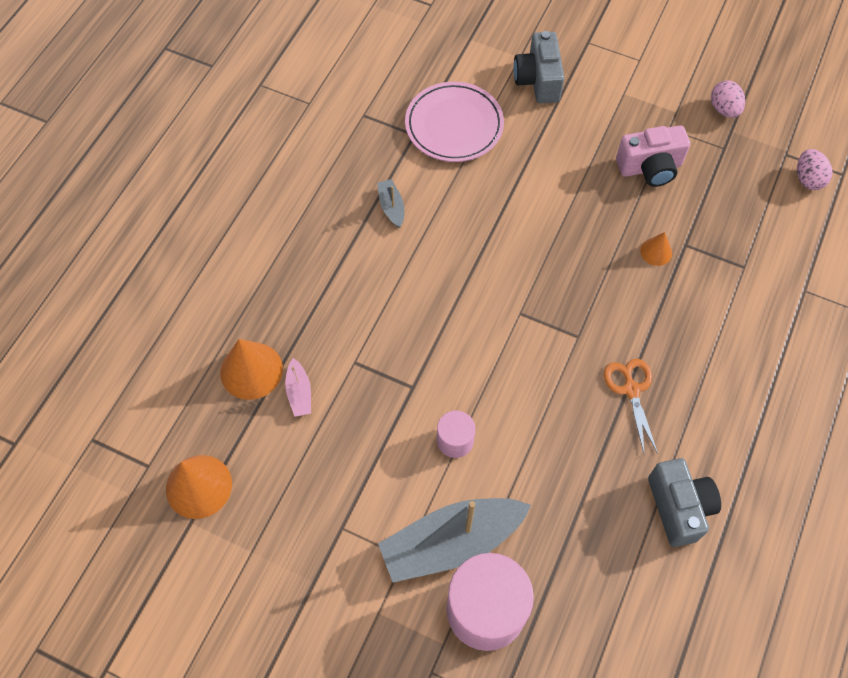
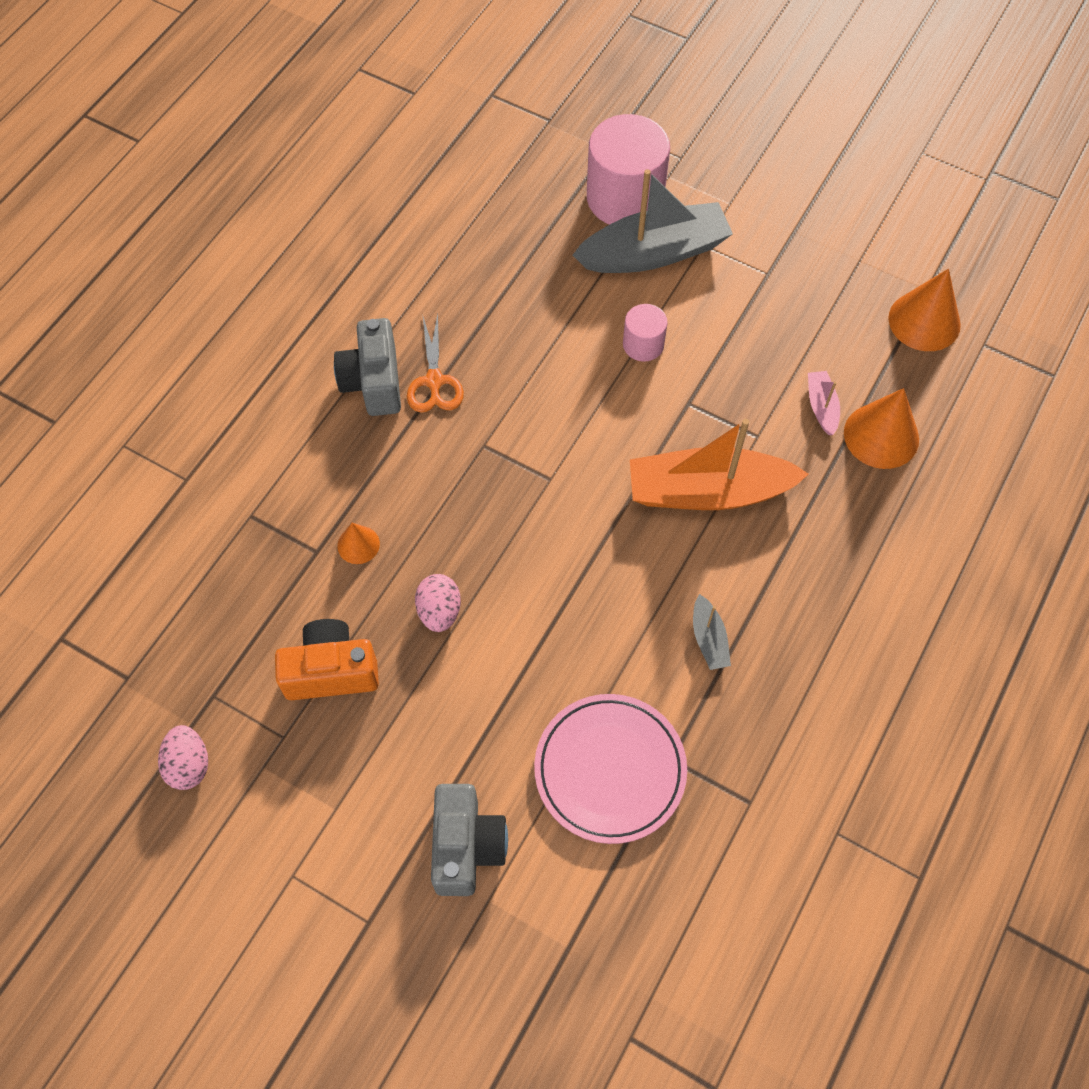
camera: 175 degrees left, 0 degrees up
pink camera [616,125,690,187] -> orange camera [275,619,379,700]
grey camera [648,458,721,547] -> grey camera moved to [334,318,401,416]
pink egg [797,149,833,190] -> pink egg moved to [415,574,461,632]
none -> orange boat [630,419,809,510]

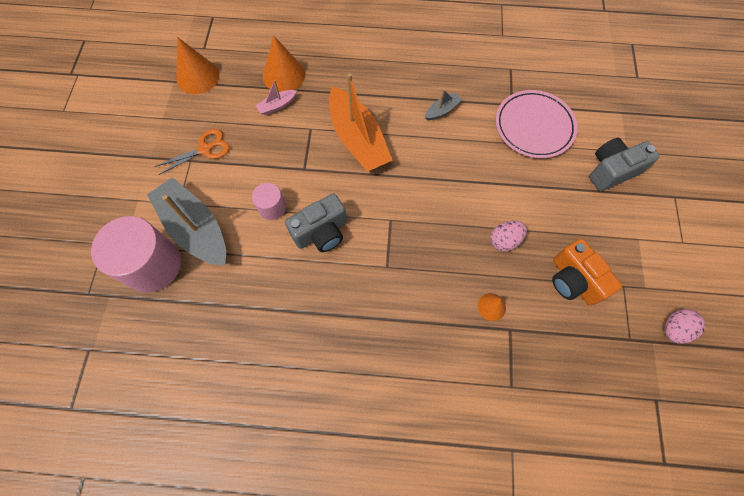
camera: 115 degrees left, 5 degrees up
grey camera [334,318,401,416] -> grey camera moved to [285,193,347,252]
orange scissors [407,314,464,412] -> orange scissors moved to [155,129,230,175]

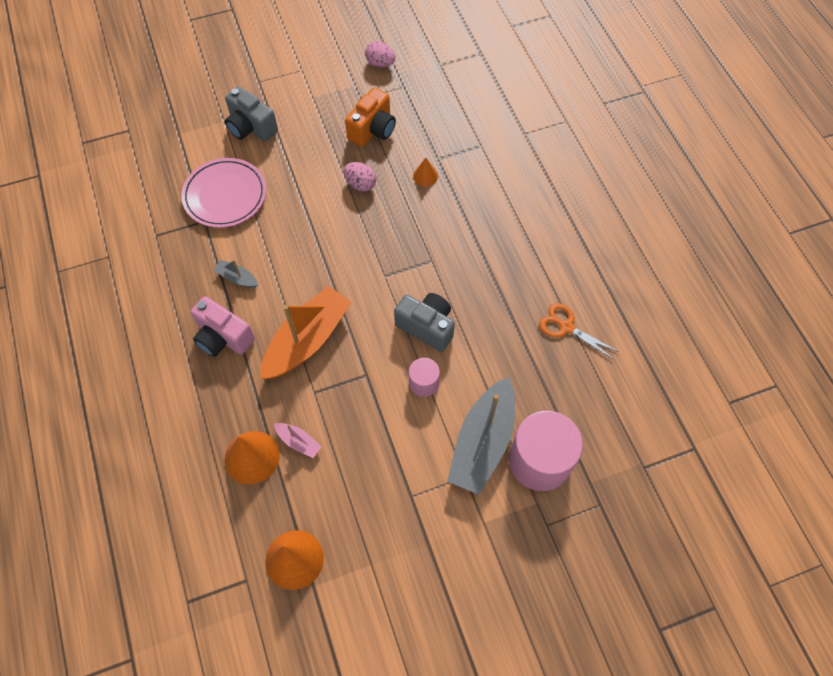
camera: 115 degrees left, 5 degrees down
orange scissors [155,129,230,175] -> orange scissors moved to [539,303,619,360]
none -> pink camera [191,296,255,357]

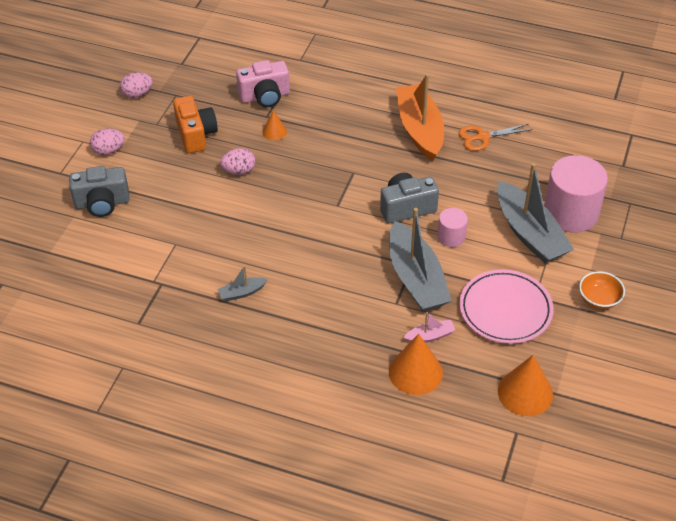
camera: 50 degrees left, 15 degrees down
pink plate [181,158,266,228] -> pink plate moved to [459,269,554,344]
pink camera [191,296,255,357] -> pink camera moved to [236,60,290,107]
orange boat [260,286,352,379] -> orange boat moved to [396,74,444,161]
none -> pink egg [90,128,125,155]
none -> grey boat [389,208,452,312]
none -> orange bowl [579,271,625,309]

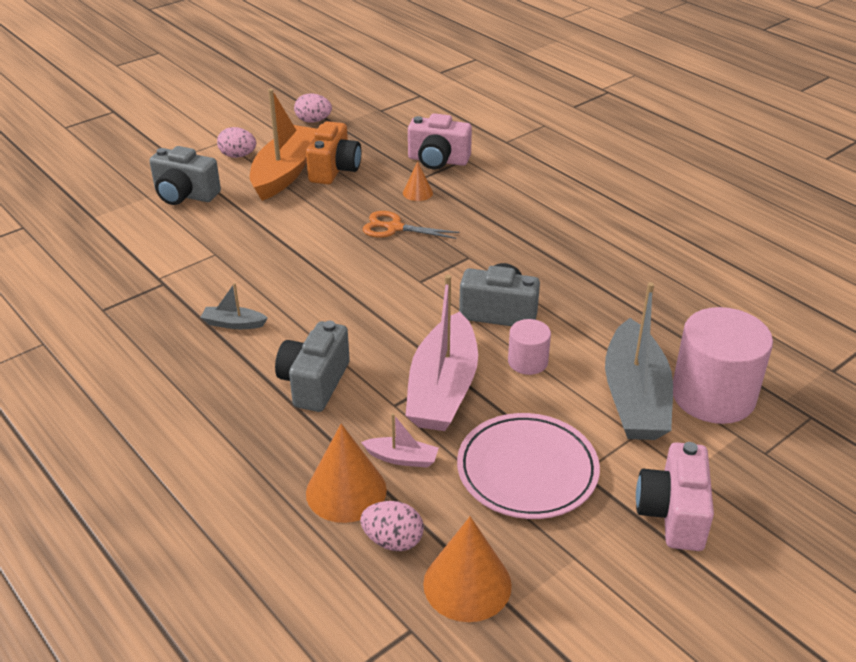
camera: 30 degrees right, 10 degrees down
pink egg [220,148,255,175] -> pink egg moved to [360,501,424,551]
grey boat [389,208,452,312] -> pink boat [405,275,478,431]
orange boat [396,74,444,161] -> orange boat moved to [250,89,317,201]
orange scissors [459,124,532,151] -> orange scissors moved to [363,211,459,239]
orange bowl [579,271,625,309] -> pink camera [636,442,714,551]
none -> grey camera [275,321,350,412]

